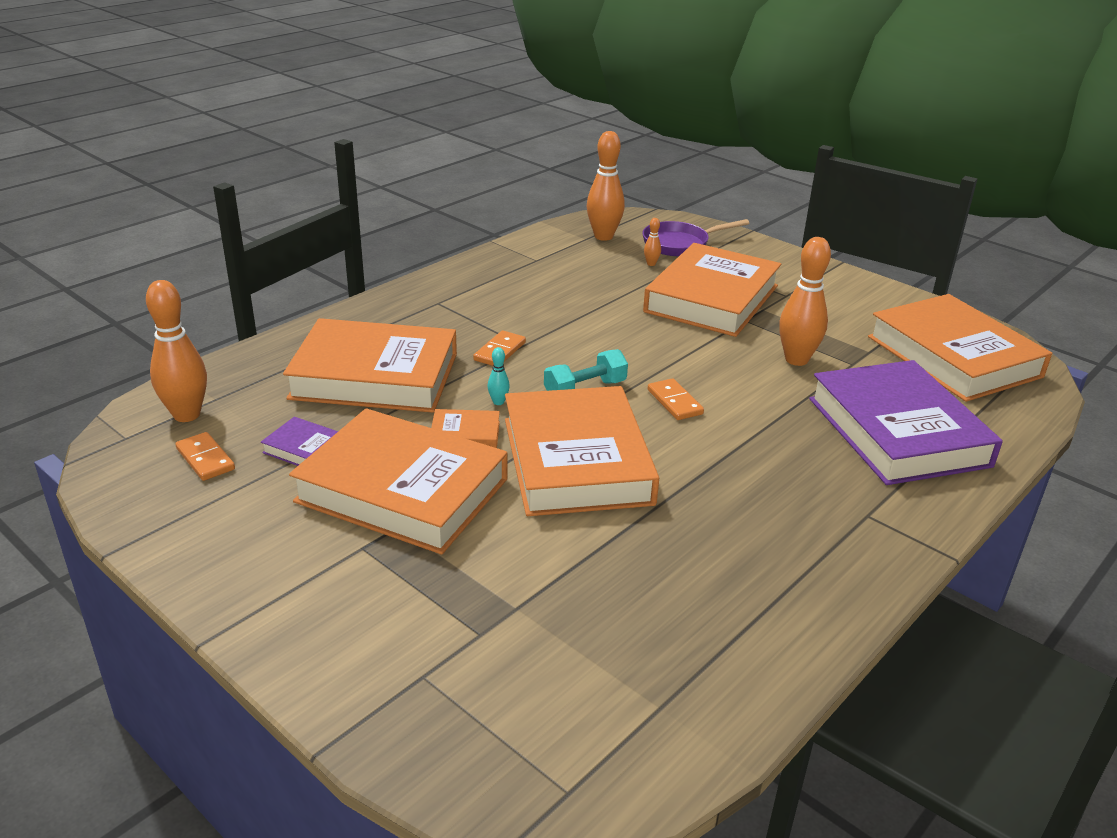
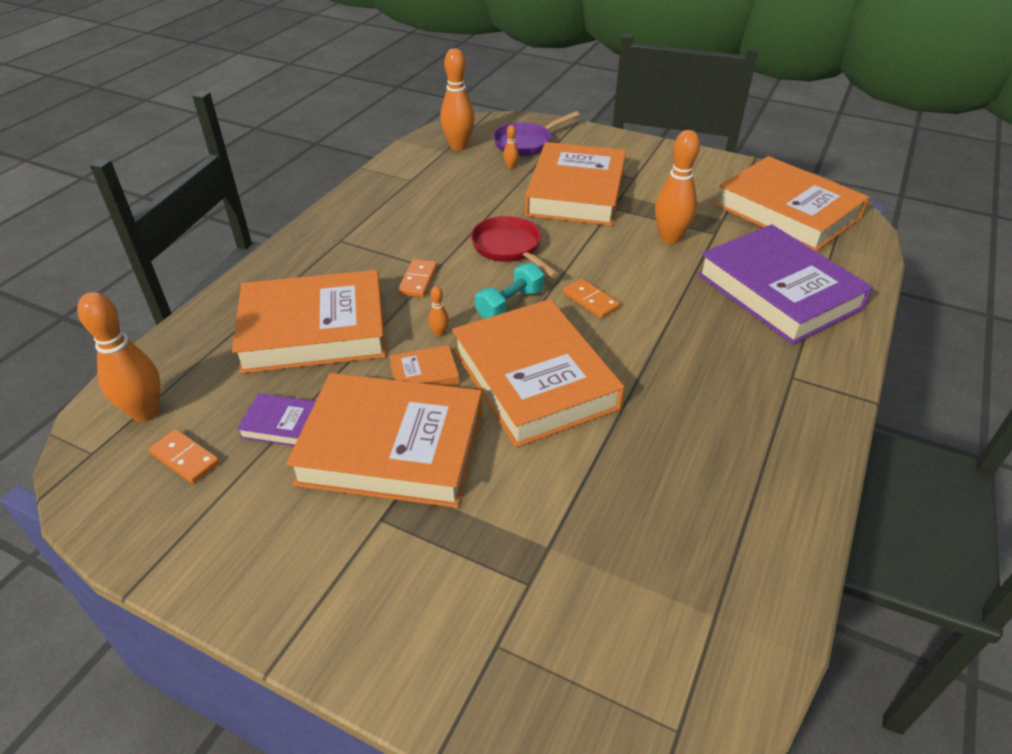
camera: 15 degrees left, 10 degrees up
turquoise bowling pin [487,347,510,405] -> orange bowling pin [428,286,449,337]
none -> red pan [471,216,559,278]

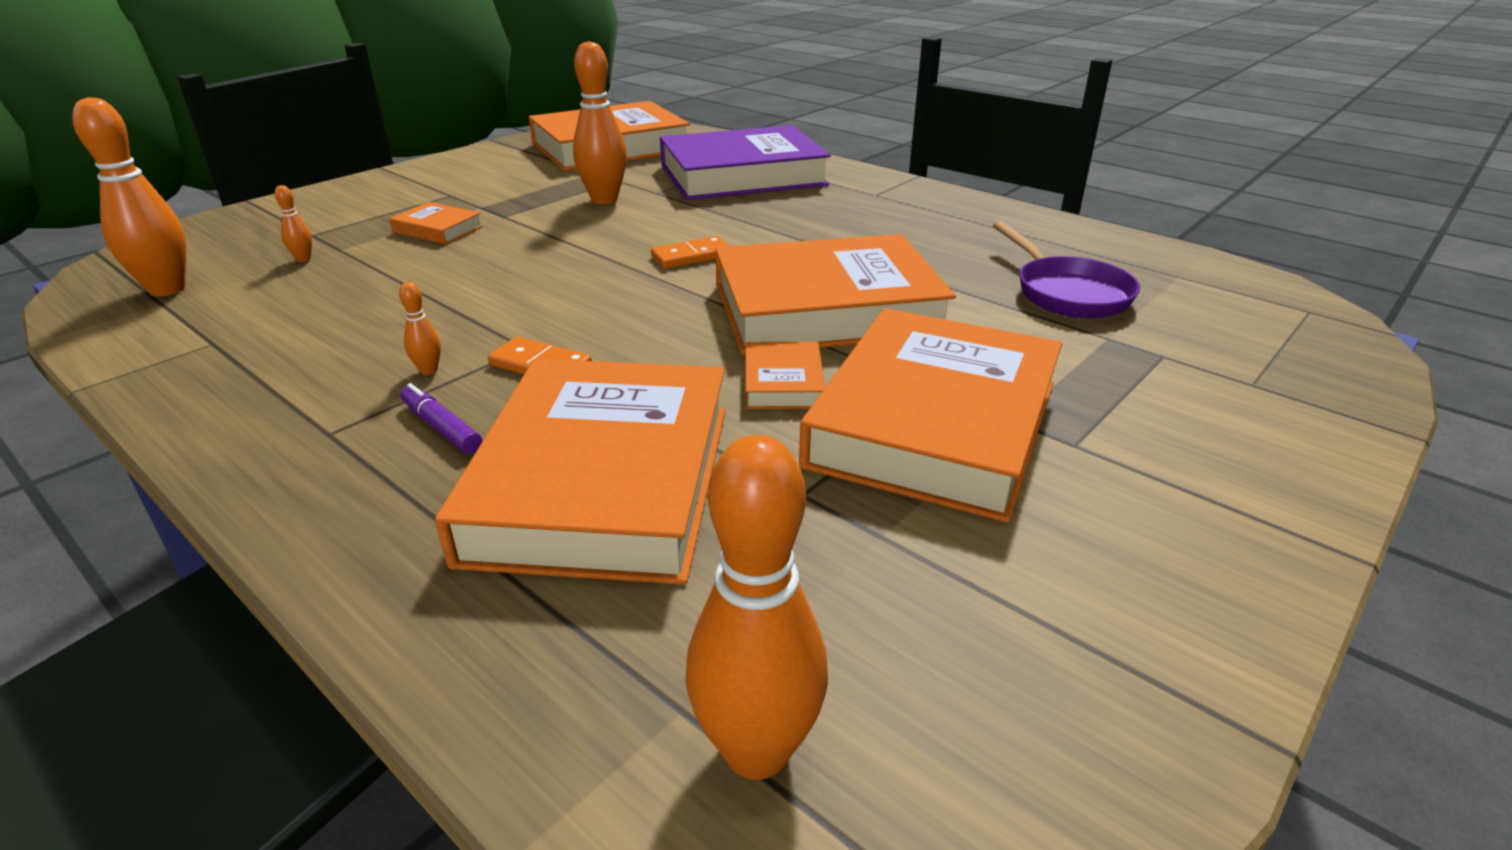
camera: 75 degrees left, 10 degrees down
orange domino [149,429,220,484] -> none
purple book [237,393,316,446] -> none
orange bowling pin [428,286,449,337] -> orange bowling pin moved to [399,282,441,375]
red pan [471,216,559,278] -> none
turquoise dumbbell [475,263,544,319] -> none
purple pan [493,111,580,156] -> purple pan moved to [993,221,1140,318]
orange book [525,142,626,226] -> orange book [389,202,483,244], size x0.42
none -> purple marker [400,383,482,454]

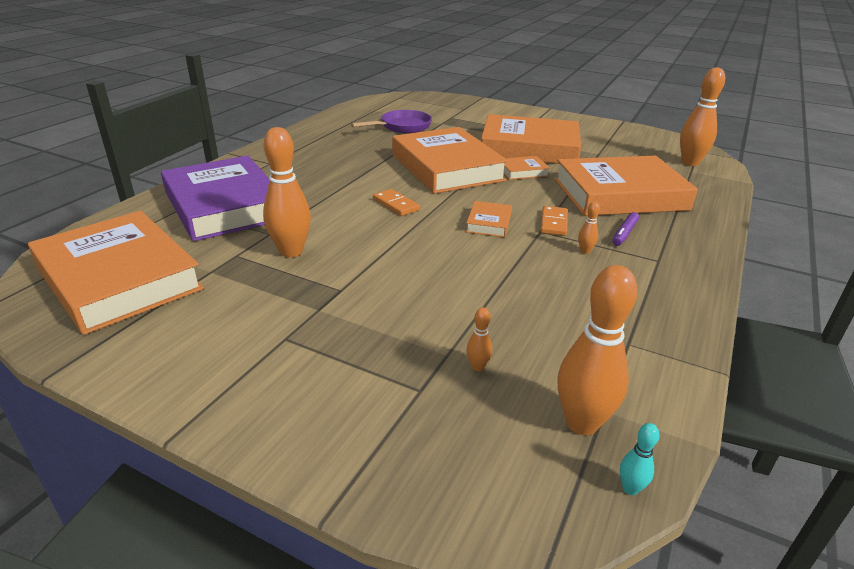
camera: 105 degrees left, 0 degrees up
orange book [389,202,483,244] -> orange book moved to [466,201,512,237]
none -> turquoise bowling pin [620,423,659,495]

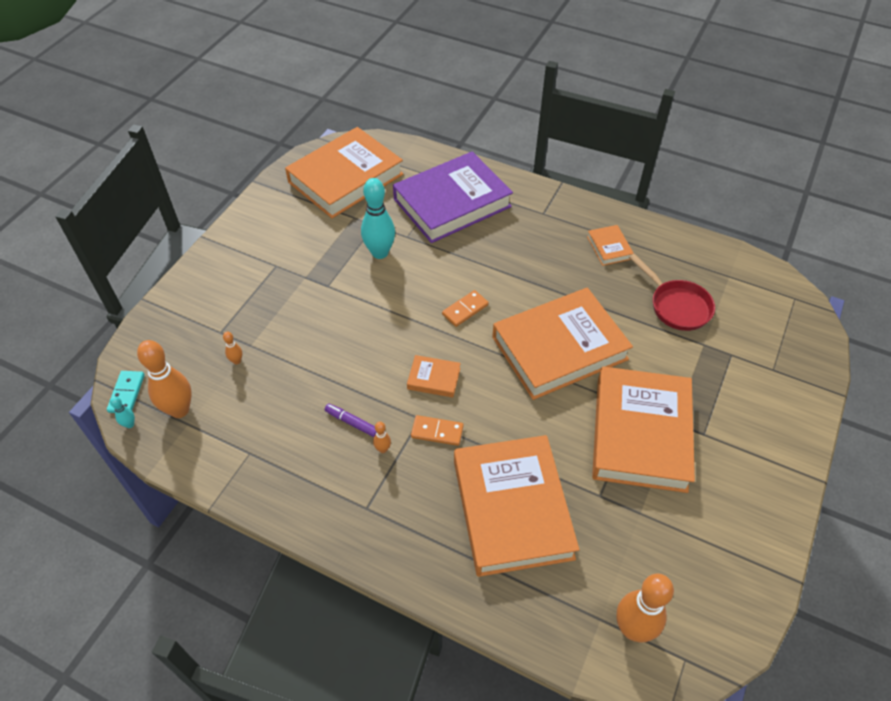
camera: 90 degrees right, 20 degrees up
orange bowling pin [263,127,311,258] -> turquoise bowling pin [361,178,395,259]
purple pan [351,110,432,133] -> red pan [629,254,715,331]
orange book [503,156,550,180] -> orange book moved to [587,225,634,266]
purple marker [612,212,639,246] -> purple marker moved to [325,404,376,437]
none -> turquoise domino [107,371,145,413]

